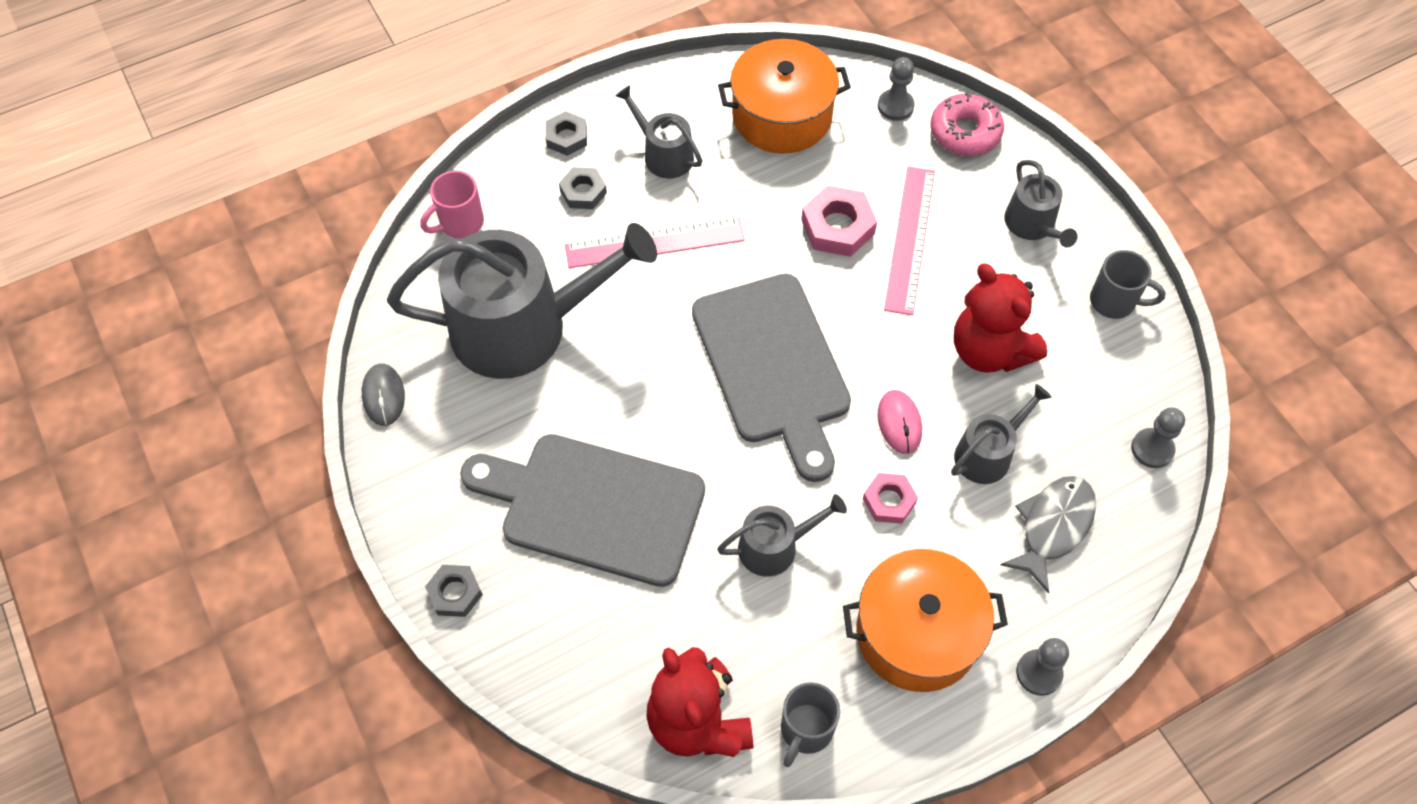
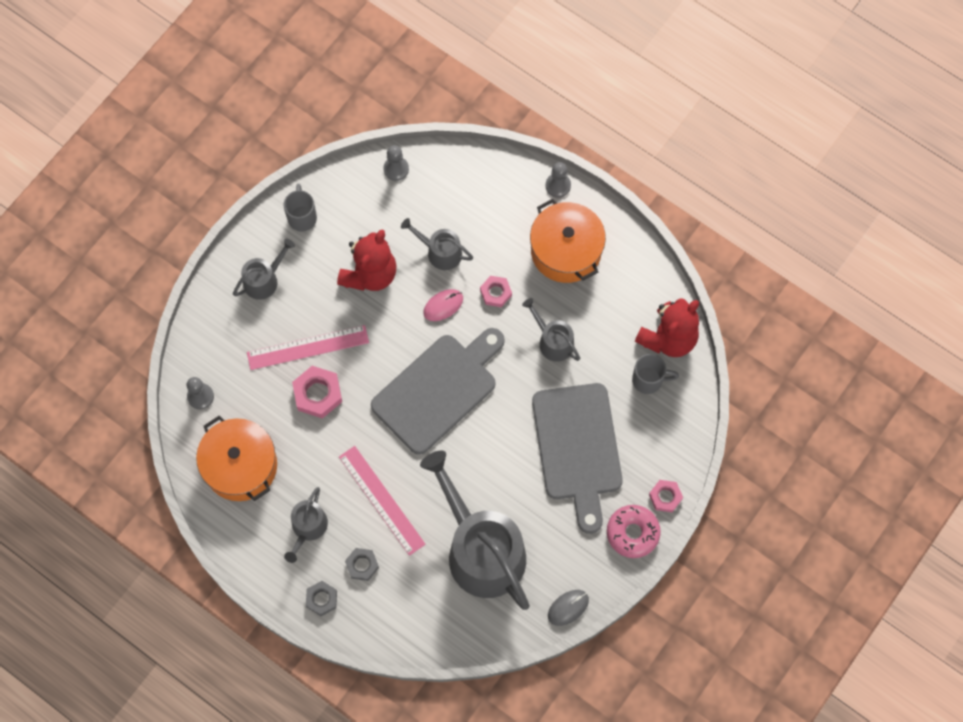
camera: 115 degrees left, 10 degrees up
pink mug [420,171,484,238] -> none
grey nut [425,565,483,617] -> pink nut [649,480,683,512]
grey mug [781,682,840,767] -> grey mug moved to [632,354,679,394]
pink donut [930,92,1004,156] -> pink donut moved to [607,505,661,558]
grey fish [1000,476,1096,594] -> none

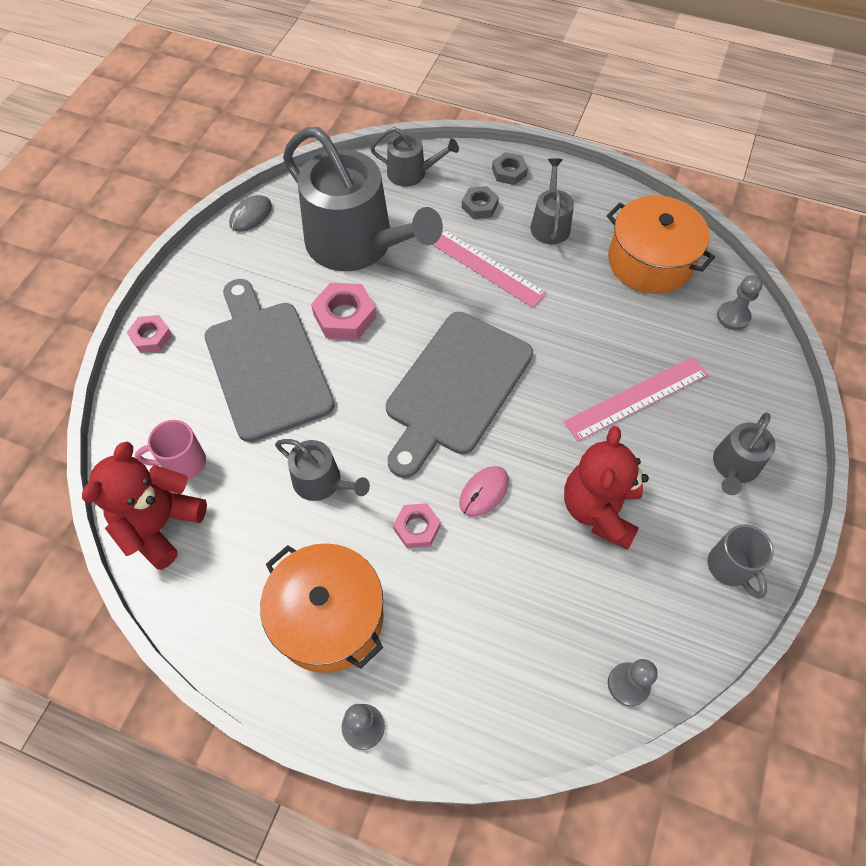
camera: 165 degrees right, 10 degrees down
pink nut [292,366,342,419] -> pink nut moved to [311,283,377,340]
grey watering can [401,218,473,270] -> grey watering can moved to [370,127,459,187]
pink donut [607,505,661,558] -> none
grey mug [632,354,679,394] -> pink mug [135,420,206,480]

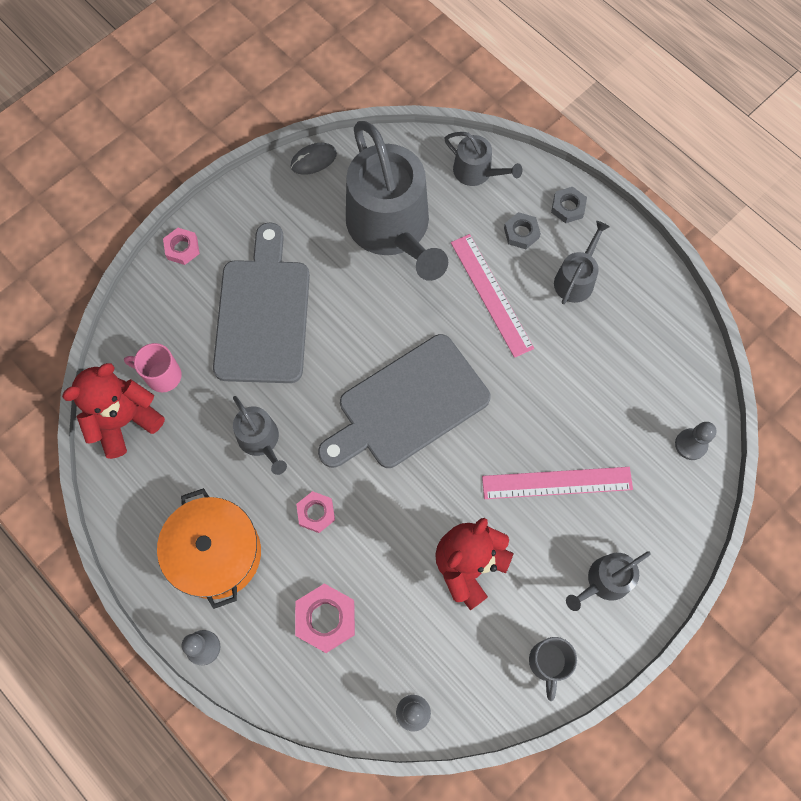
camera: 25 degrees right, 10 degrees up
pink nut [311,283,377,340] -> pink nut moved to [295,584,355,653]
pink mouse [460,466,509,517] -> none
orange pot [607,196,715,294] -> none

